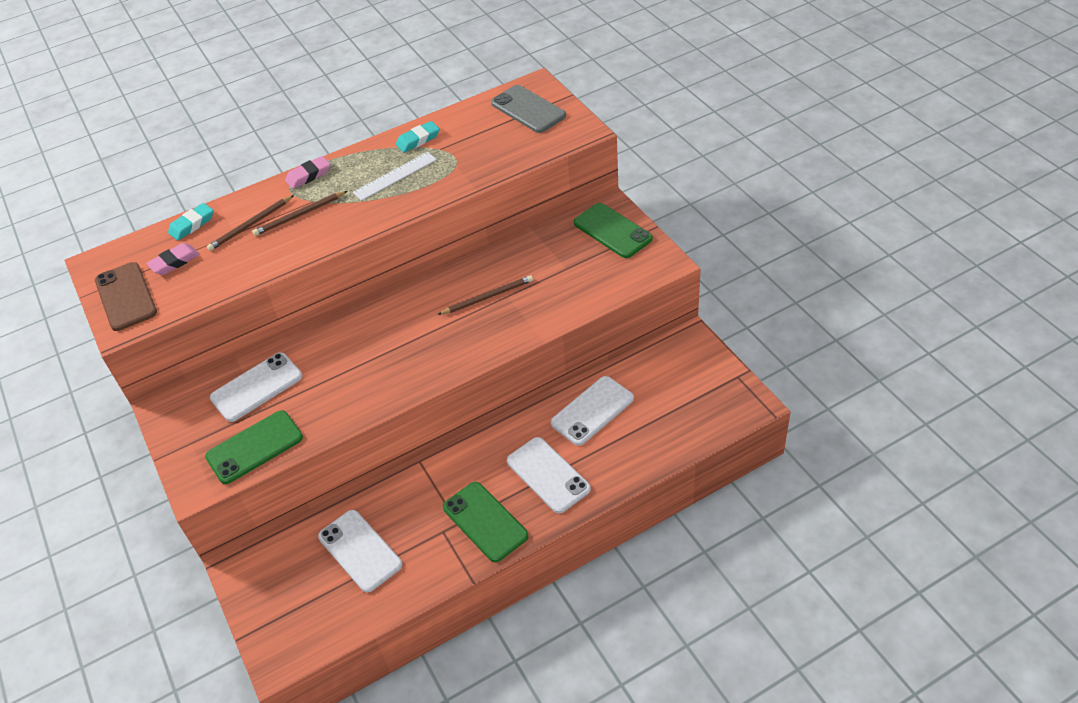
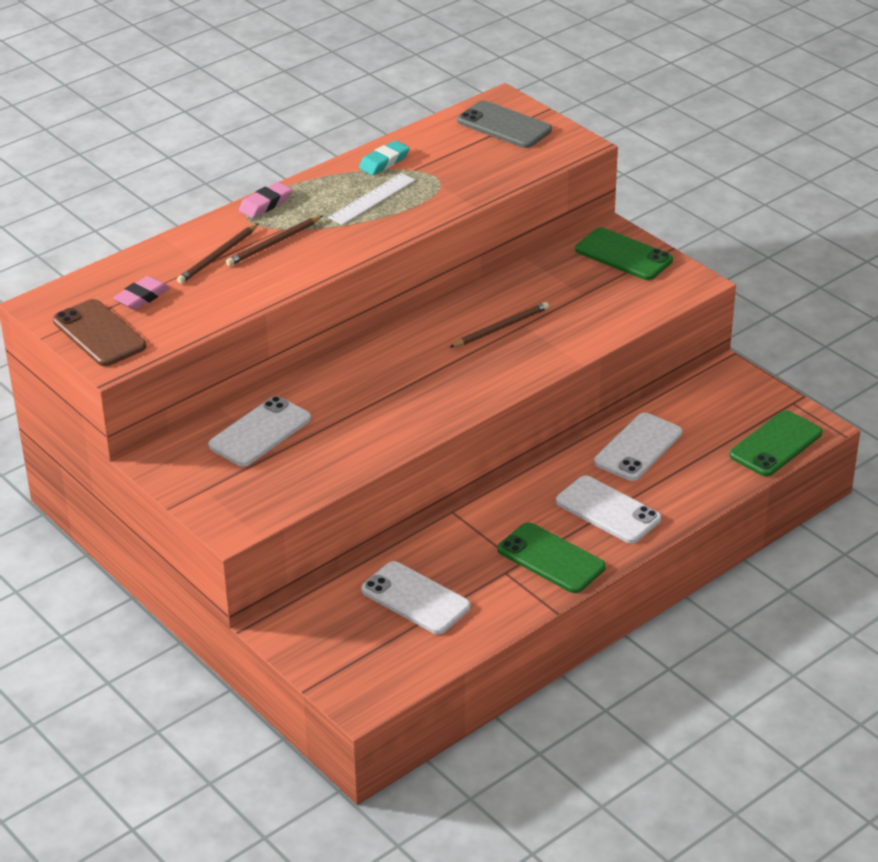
camera: 15 degrees left, 10 degrees down
turquoise eraser [168,203,213,241] -> none
green phone [205,410,303,484] -> green phone moved to [730,410,822,476]

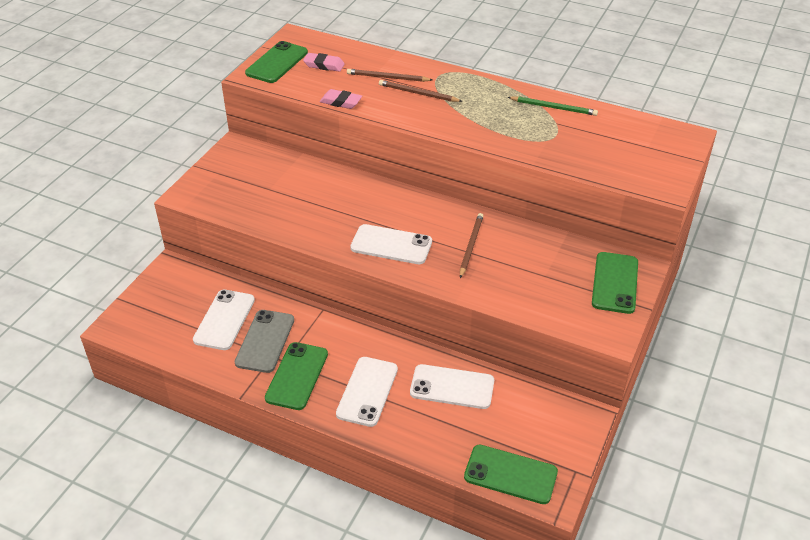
camera: 65 degrees right, 5 degrees up
brown phone [53,299,146,366] -> green phone [245,41,308,83]
white phone [208,396,311,466] -> white phone moved to [350,224,432,264]
pink eraser [239,182,292,218] -> pink eraser moved to [320,89,362,109]
white ruler [328,173,416,225] -> none
turquoise eraser [359,141,410,175] -> green pencil [507,96,598,116]
brown pencil [450,302,549,347] -> brown pencil turned 105 degrees counterclockwise [460,213,483,278]
grey phone [457,100,552,148] -> grey phone moved to [235,310,294,373]

